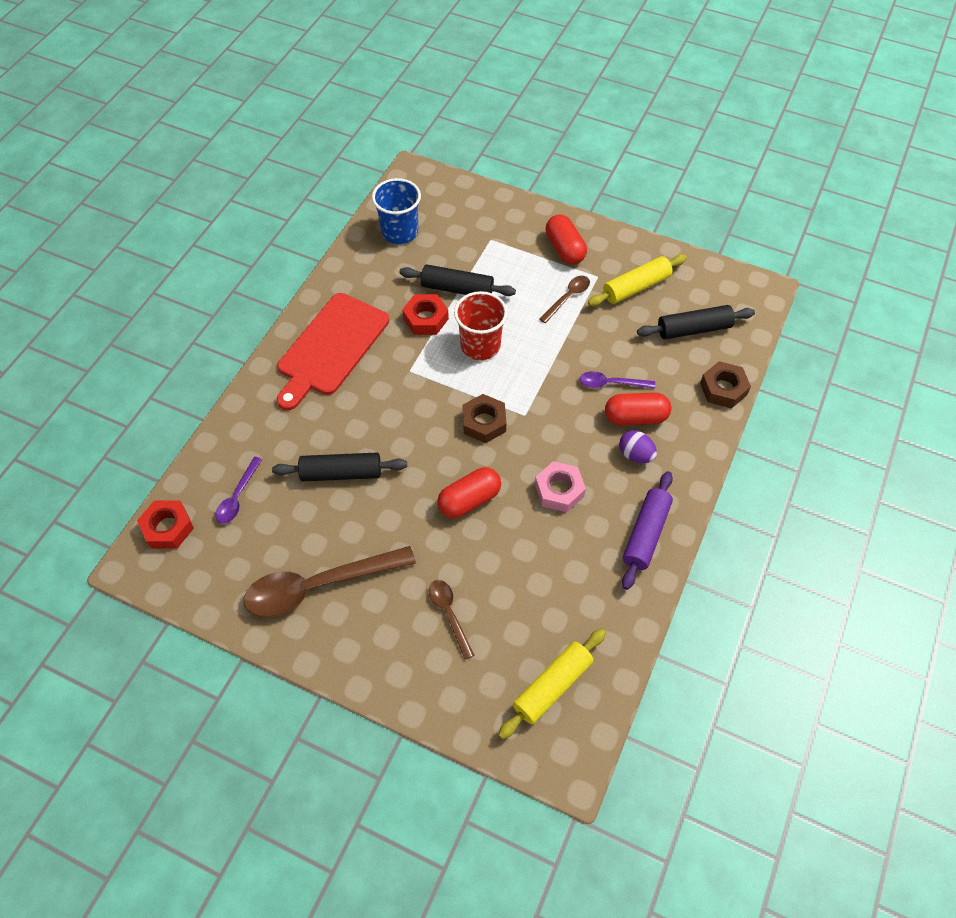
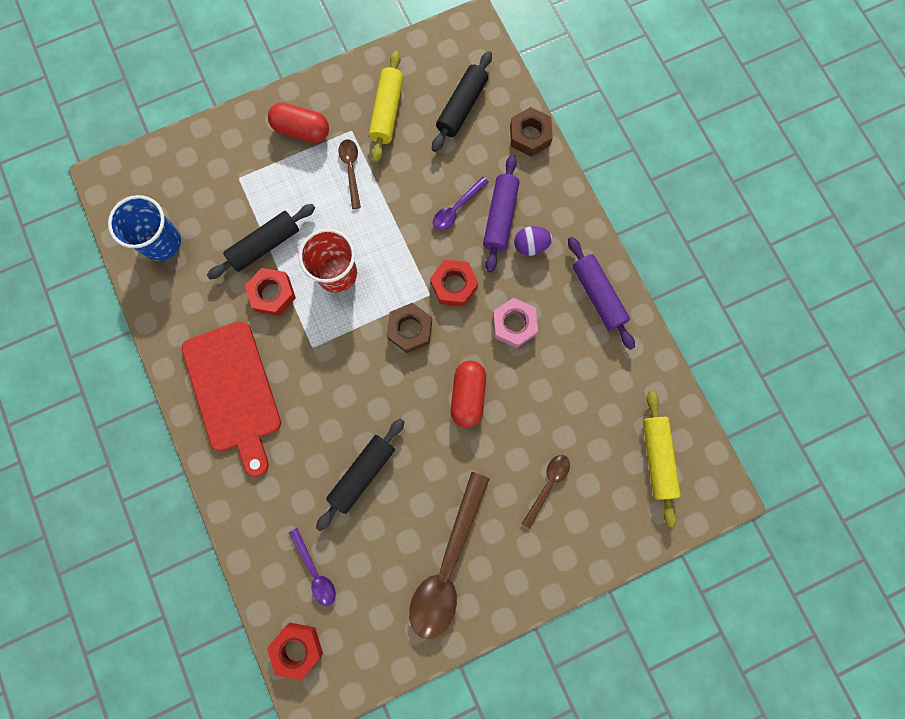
camera: 50 degrees left, 20 degrees up
brown spoon [429,580,475,660] -> brown spoon turned 105 degrees clockwise [522,455,570,529]
red capsule [605,392,671,426] -> purple rolling pin [483,155,519,273]
none -> red nut [430,260,478,306]

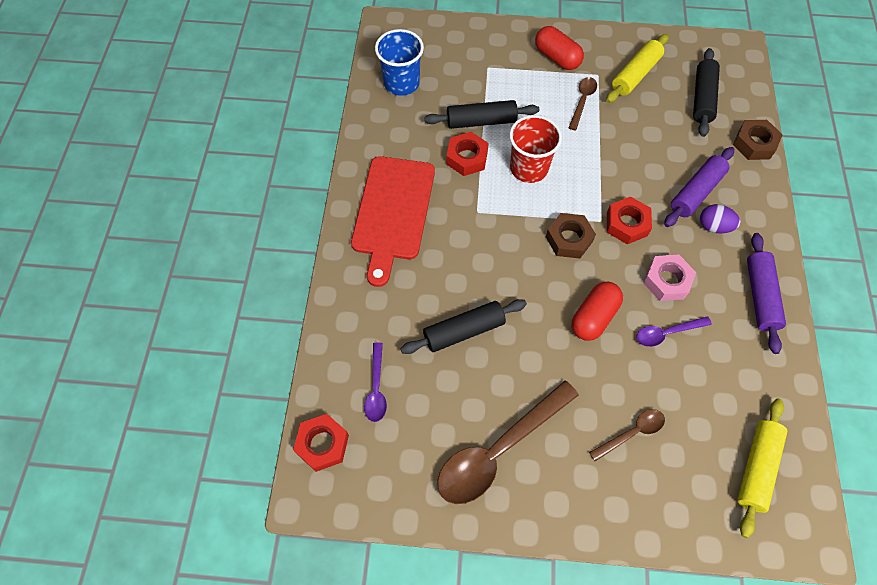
camera: 30 degrees right, 15 degrees down
black rolling pin [432,51,492,152] -> black rolling pin turned 45 degrees counterclockwise [693,48,720,137]
purple spoon [433,177,489,230] -> purple spoon moved to [636,316,712,347]

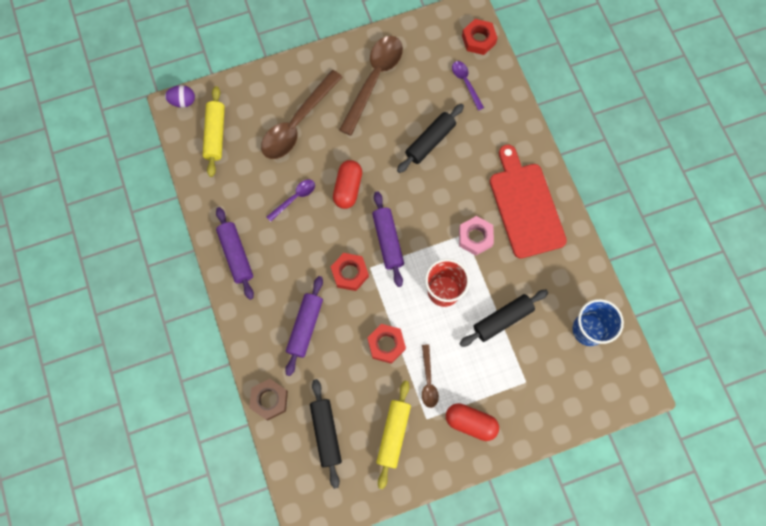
camera: 155 degrees right, 10 degrees up
red nut [446,132,489,176] -> red nut moved to [367,324,406,364]
brown nut [546,213,596,258] -> purple rolling pin [372,191,404,287]
brown spoon [589,409,665,461] -> brown spoon [261,70,342,159], size x2.01
pink nut [643,255,696,301] -> pink nut moved to [459,216,494,256]
purple egg [700,204,740,233] -> purple egg moved to [165,85,195,108]

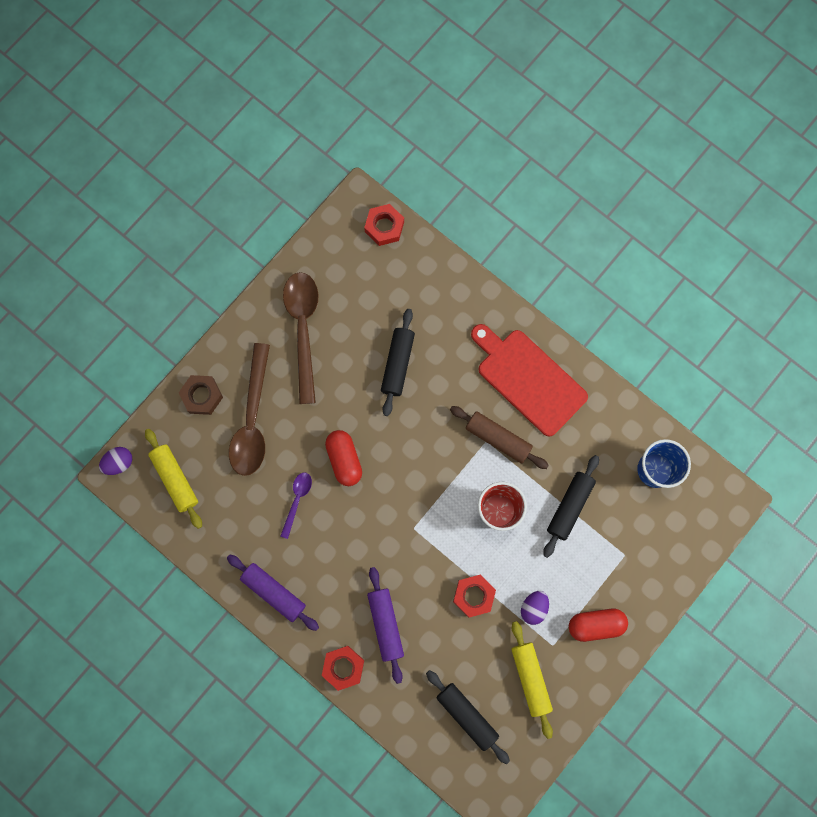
camera: 30 degrees left, 5 degrees up
brown nut [249,379,288,420] -> brown nut moved to [179,375,223,415]
red nut [331,253,369,291] -> red nut moved to [322,646,364,691]
purple rolling pin [372,191,404,287] -> none
brown spoon [422,344,439,408] -> purple egg [521,591,549,625]
purple spoon [452,61,484,110] -> none
pink nut [459,216,494,256] -> brown rolling pin [450,406,549,469]

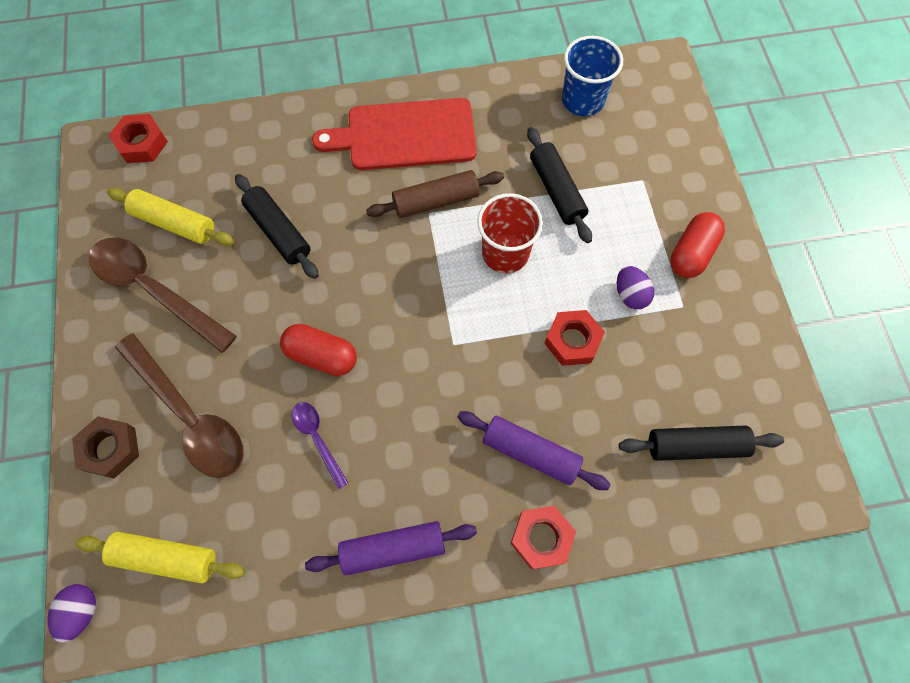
camera: 50 degrees left, 10 degrees down
yellow rolling pin [512,621,553,739] -> yellow rolling pin moved to [107,188,234,246]

